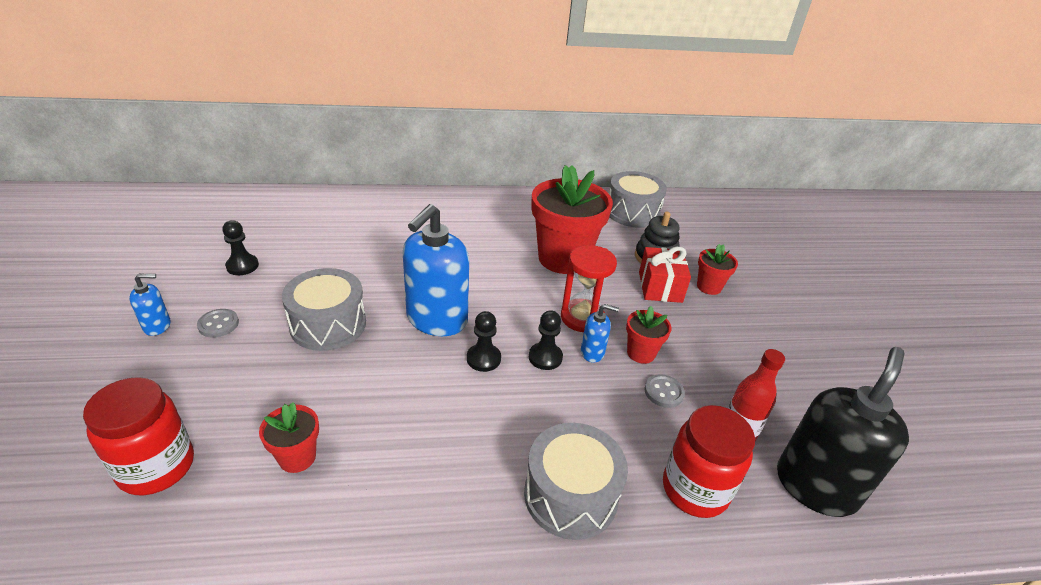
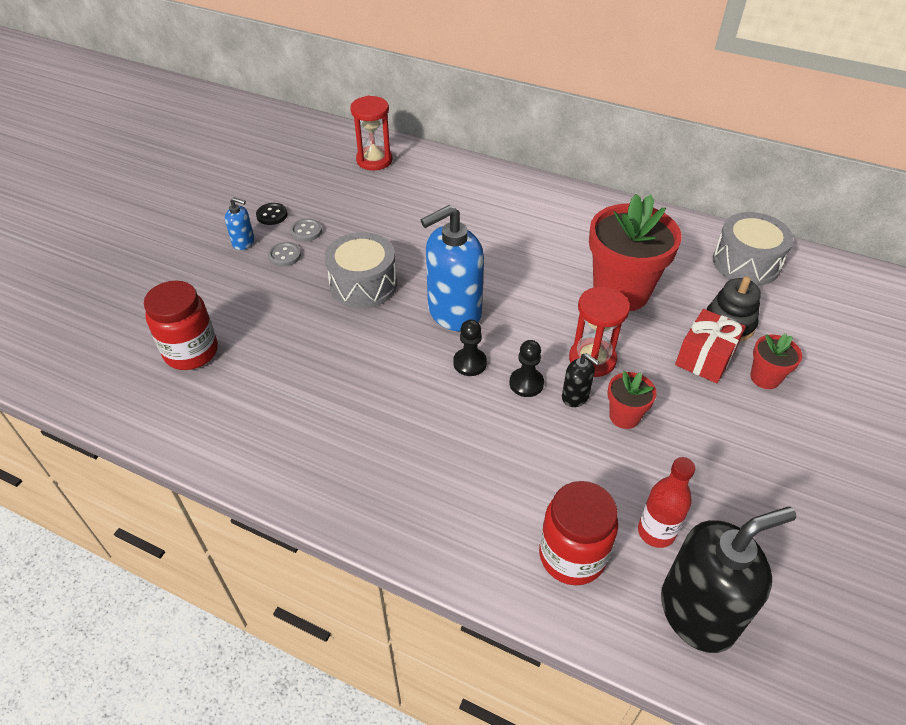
camera: 35 degrees right, 10 degrees up
black pawn [222,220,259,275] -> none
red flower pot [259,402,319,473] -> none
grey drum [524,423,628,540] -> none
blue soap dispenser [581,304,619,363] -> black soap dispenser [562,353,599,407]
grey button [644,374,685,408] -> grey button moved to [290,219,322,242]
none -> black button [256,203,288,225]
none -> red hourglass [350,96,392,171]

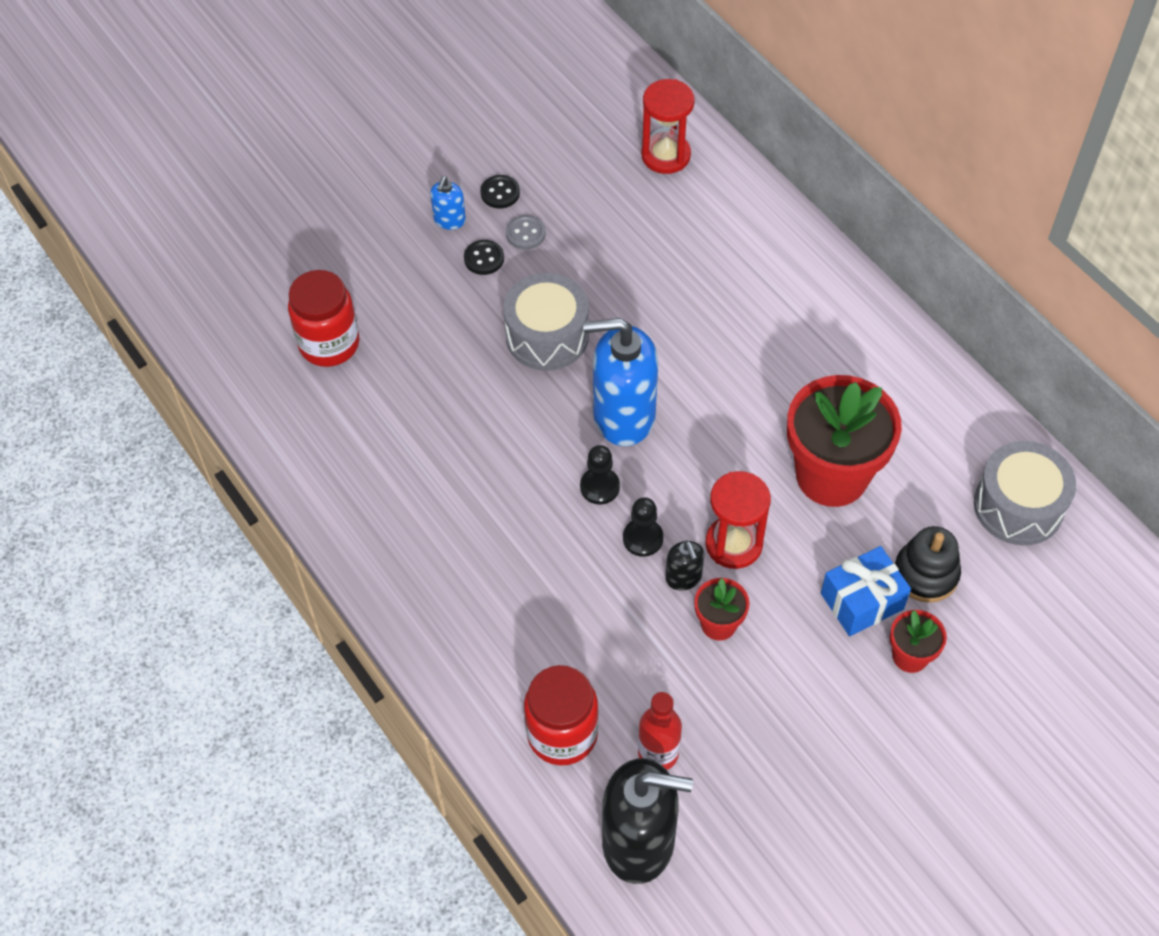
camera: 30 degrees right, 10 degrees up
blue soap dispenser [225,197,254,250] -> blue soap dispenser turned 60 degrees clockwise [430,176,466,230]
grey button [268,242,301,267] -> black button [464,240,504,275]
red gift [675,309,746,383] -> blue gift [821,546,911,636]

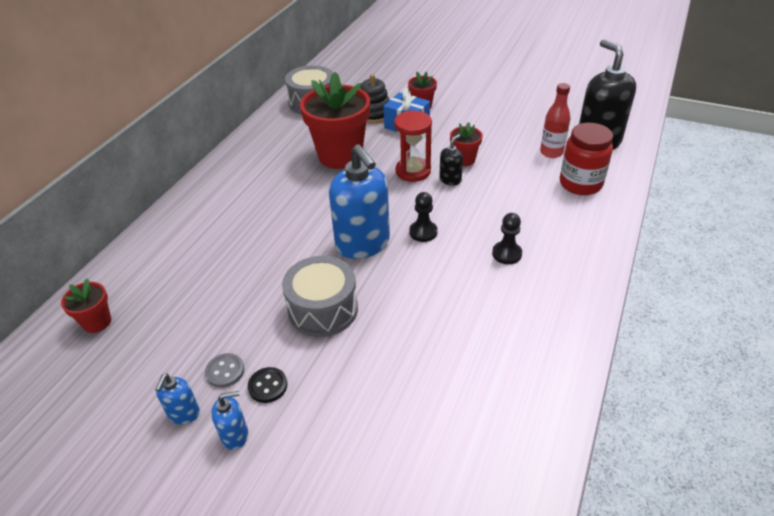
camera: 120 degrees left, 15 degrees down
red jar [288,270,359,367] -> none
black button [480,175,520,209] -> blue soap dispenser [155,373,200,424]
black pawn [623,497,663,557] -> black pawn moved to [492,213,522,264]
red hourglass [641,79,695,174] -> red flower pot [61,279,111,333]

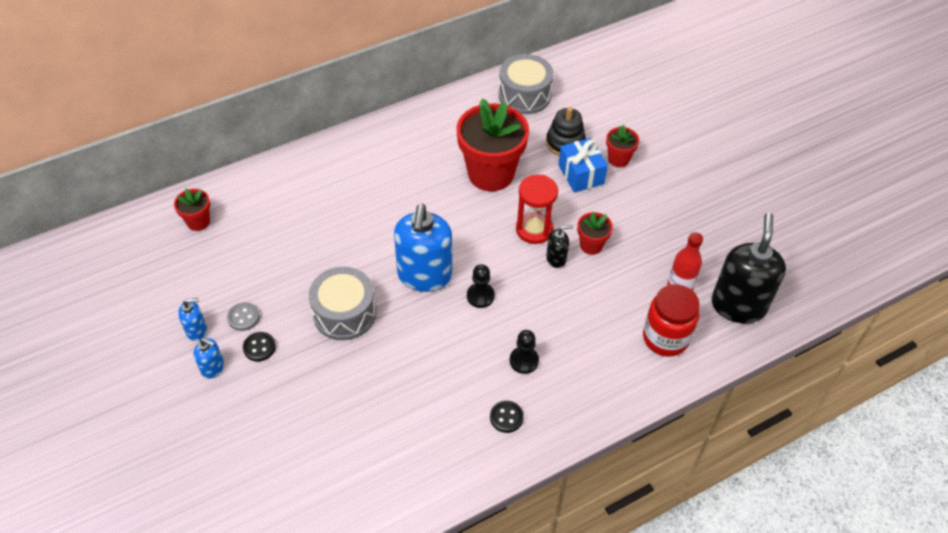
camera: 35 degrees right, 10 degrees up
blue soap dispenser [155,373,200,424] -> blue soap dispenser turned 150 degrees counterclockwise [178,298,207,341]
none -> black button [490,401,524,433]

